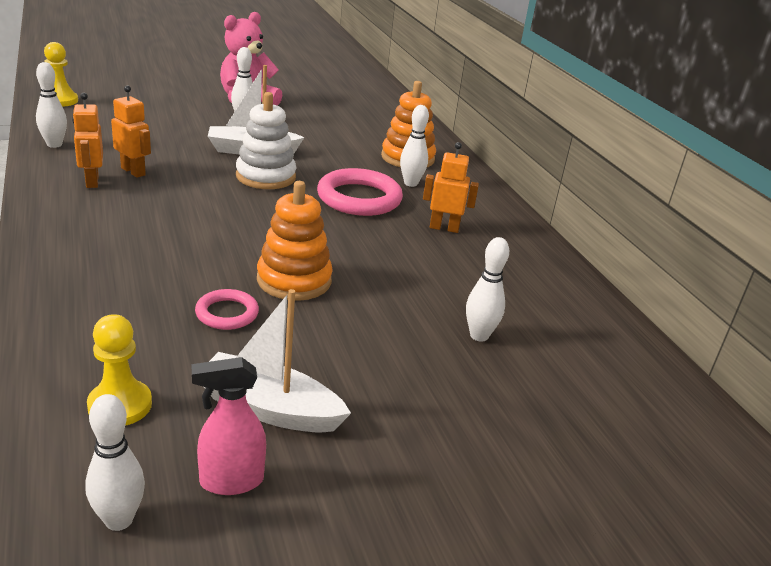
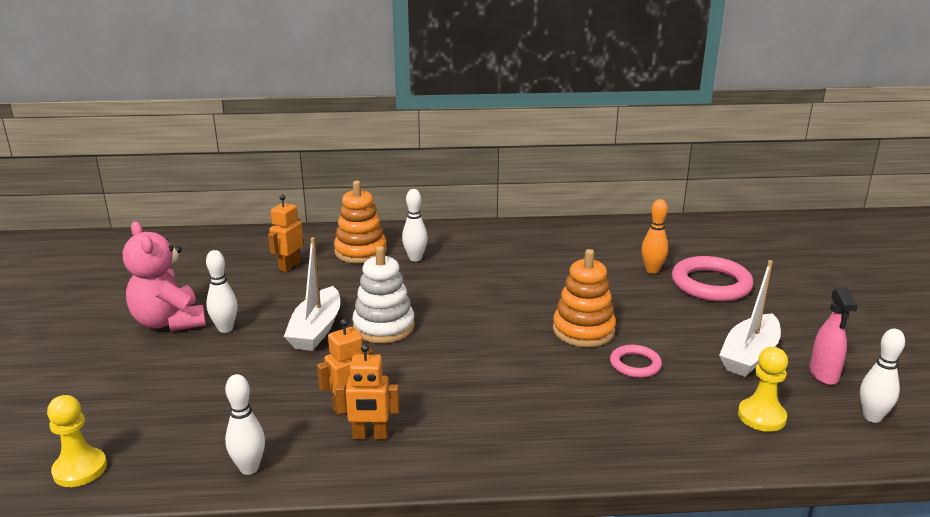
camera: 70 degrees left, 5 degrees down
pink ring [317,168,403,216] -> pink ring moved to [672,256,754,302]
orange robot [423,142,479,233] -> orange robot moved to [268,195,304,272]
white bowling pin [466,237,509,342] -> orange bowling pin [641,199,668,274]

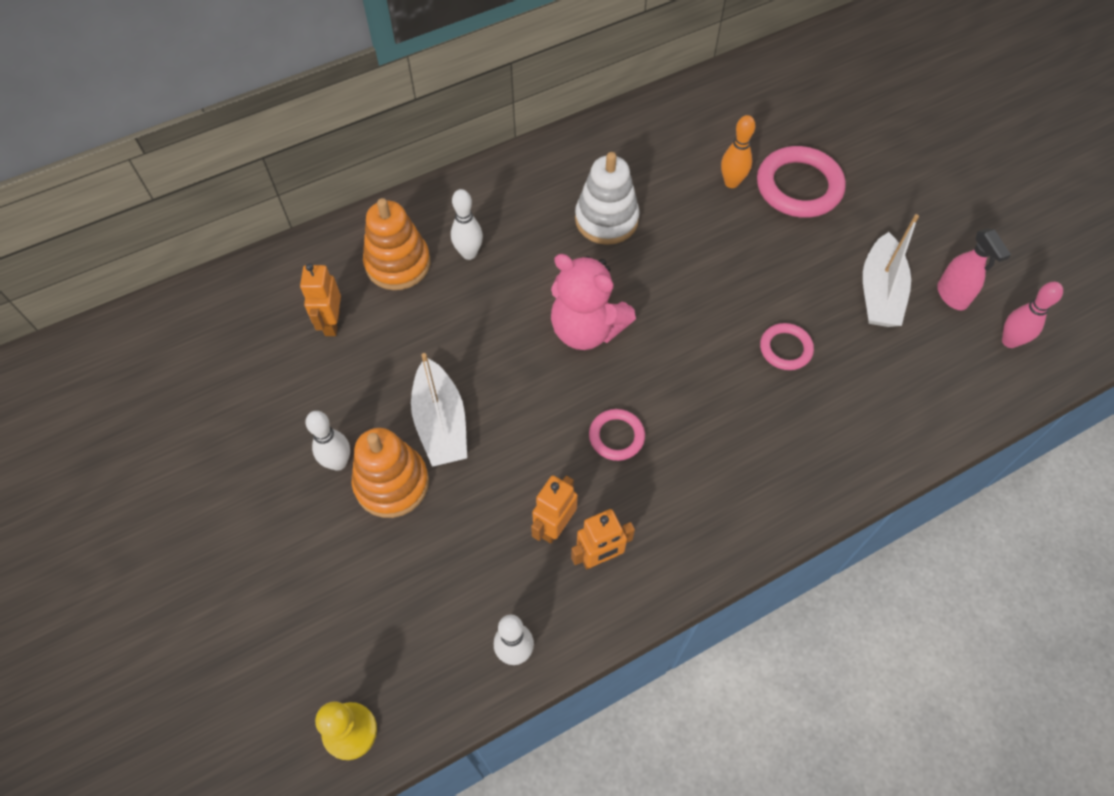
camera: 25 degrees left, 35 degrees up
pink teddy bear [123,221,206,331] -> pink teddy bear moved to [551,254,636,350]
white stacking toy [353,246,415,343] -> white stacking toy moved to [575,152,640,245]
orange stacking toy [553,249,616,347] -> orange stacking toy moved to [352,428,429,518]
yellow pawn [738,347,788,432] -> none
white bowling pin [860,329,905,423] -> pink bowling pin [1002,282,1063,348]
none -> pink ring [589,409,645,461]

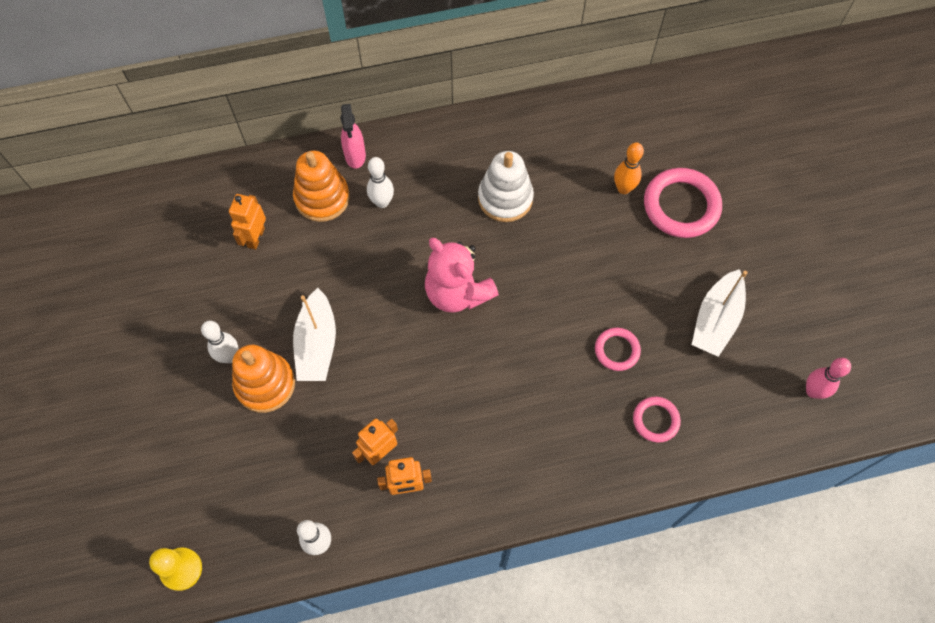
camera: 15 degrees right, 5 degrees up
pink ring [589,409,645,461] -> pink ring moved to [633,397,681,442]
pink spray bottle [937,229,1011,310] -> pink spray bottle moved to [341,104,366,169]

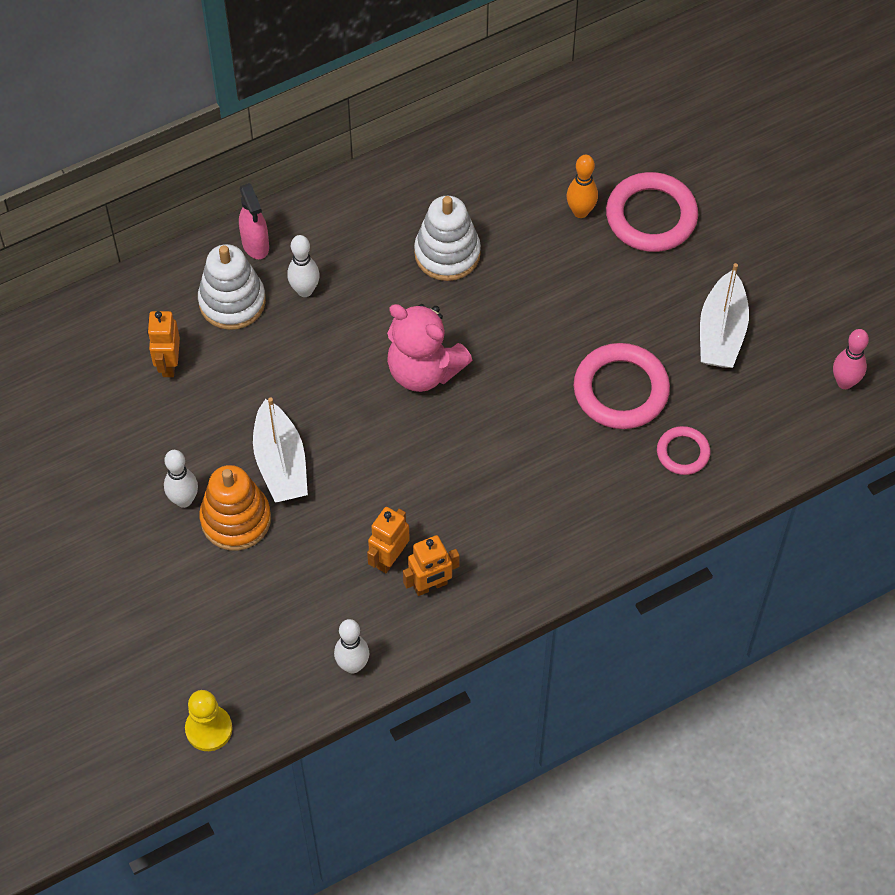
camera: 15 degrees left, 5 degrees down
orange stacking toy [293,151,350,222] -> white stacking toy [198,244,266,330]
pink ring [595,328,641,371] -> pink ring [574,343,670,429], size x1.82

